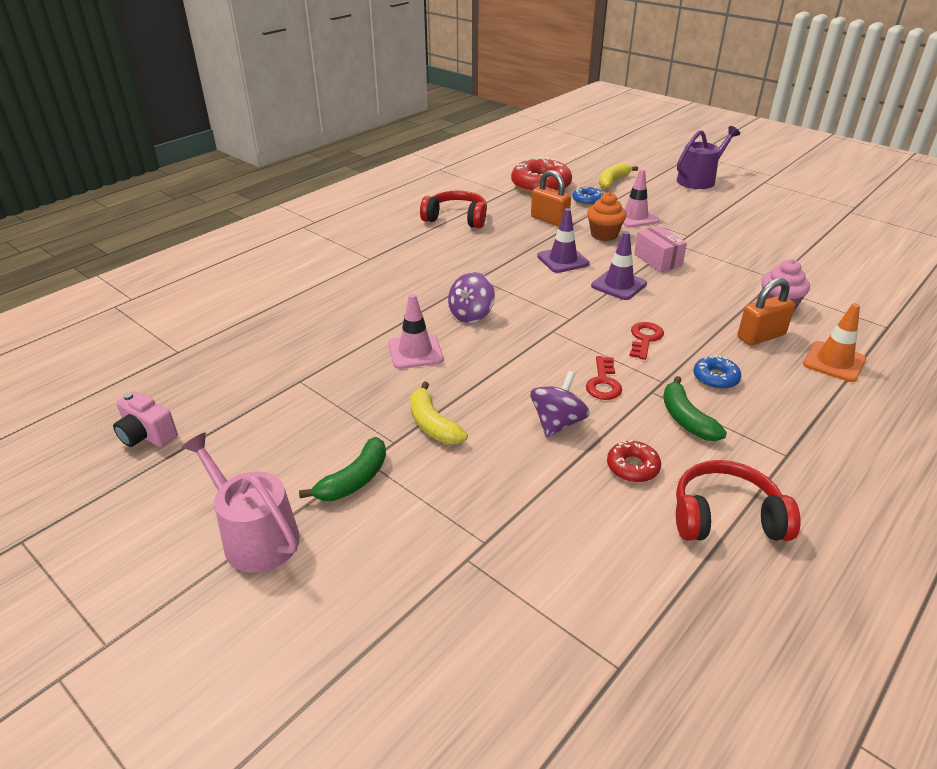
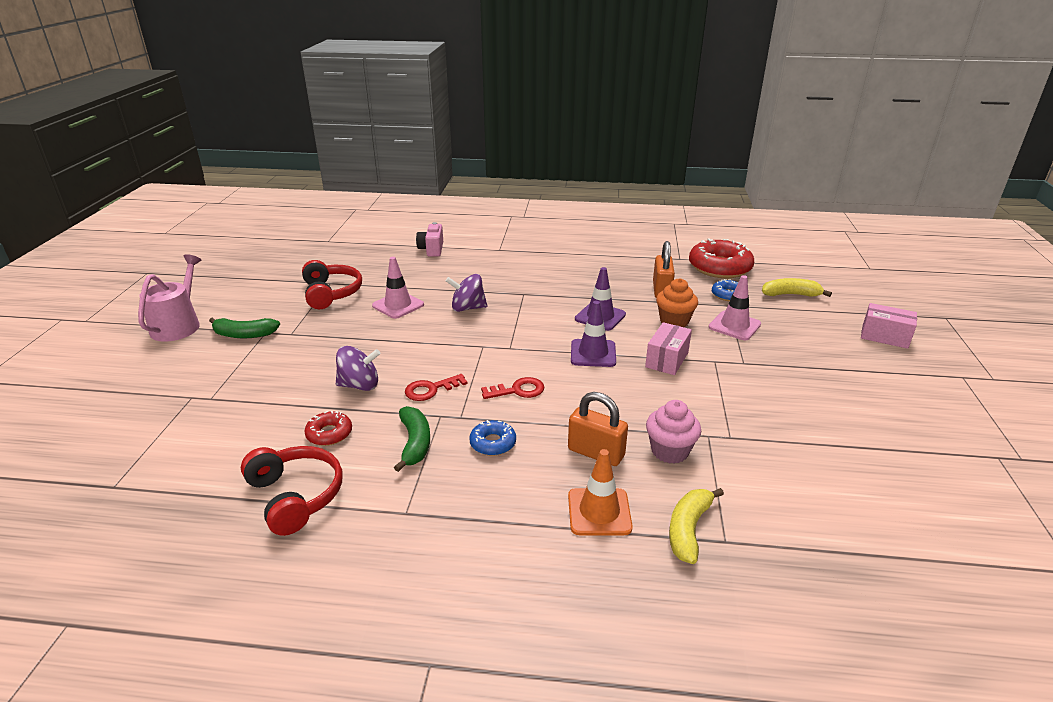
camera: 55 degrees right, 5 degrees down
pink camera [113,391,178,447] -> pink camera moved to [416,222,443,256]
yellow banana [410,382,468,444] -> yellow banana moved to [669,488,724,564]
red headphones [420,190,487,228] -> red headphones moved to [302,260,362,309]
green banana [663,376,727,441] -> green banana turned 135 degrees clockwise [394,406,430,472]
purple watering can [677,126,740,189] -> pink box [861,303,917,349]

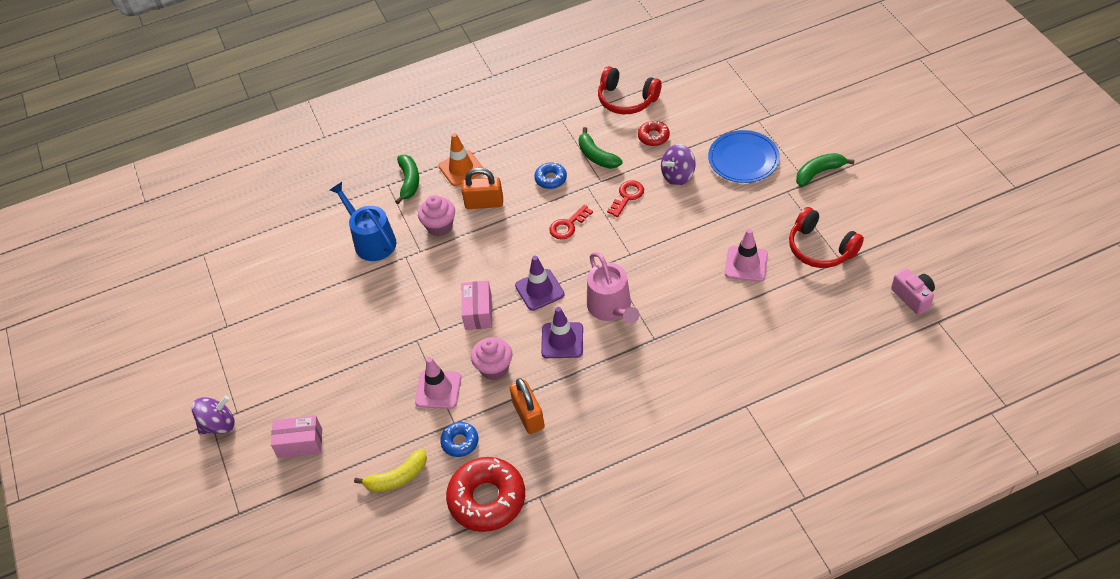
camera: 155 degrees right, 20 degrees up
pink watering can [138,254,201,342] -> pink watering can moved to [587,252,639,324]
pink camera [416,222,443,256] -> pink camera moved to [891,268,935,315]
purple spinning top [446,274,487,312] -> purple spinning top moved to [192,396,235,434]
orange cupcake [656,278,698,327] -> pink cupcake [471,337,512,380]
yellow banana [669,488,724,564] -> green banana [395,155,419,204]
none -> blue watering can [330,182,397,261]
none -> blue plate [708,130,780,183]

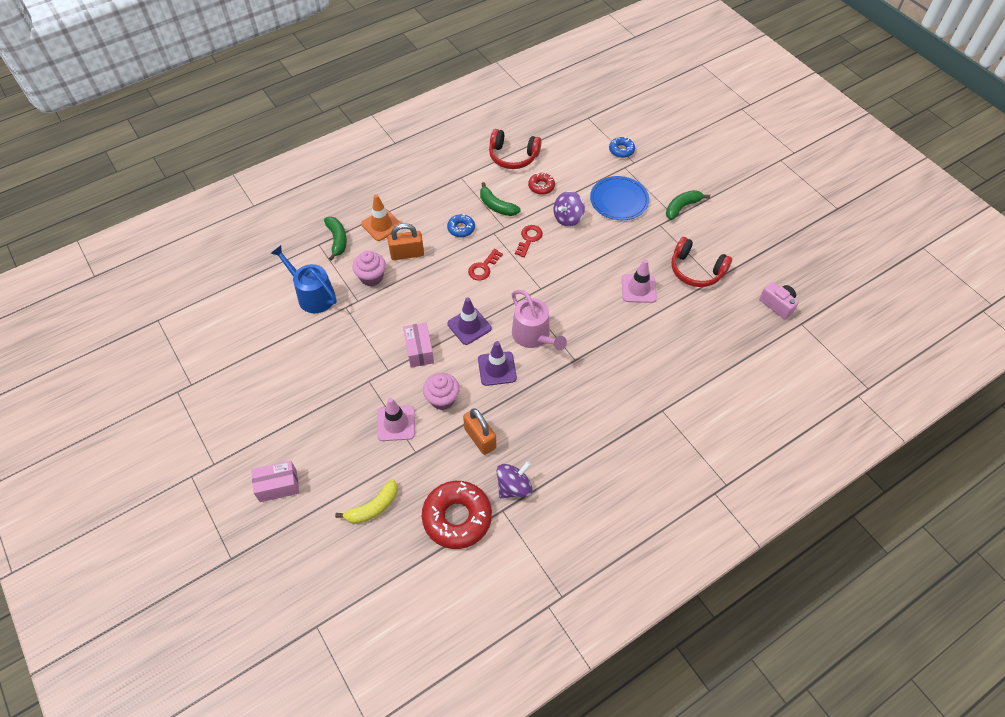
camera: 15 degrees left, 5 degrees up
purple spinning top [192,396,235,434] -> purple spinning top moved to [497,461,532,498]
blue donut [440,422,478,457] -> blue donut moved to [609,137,635,158]

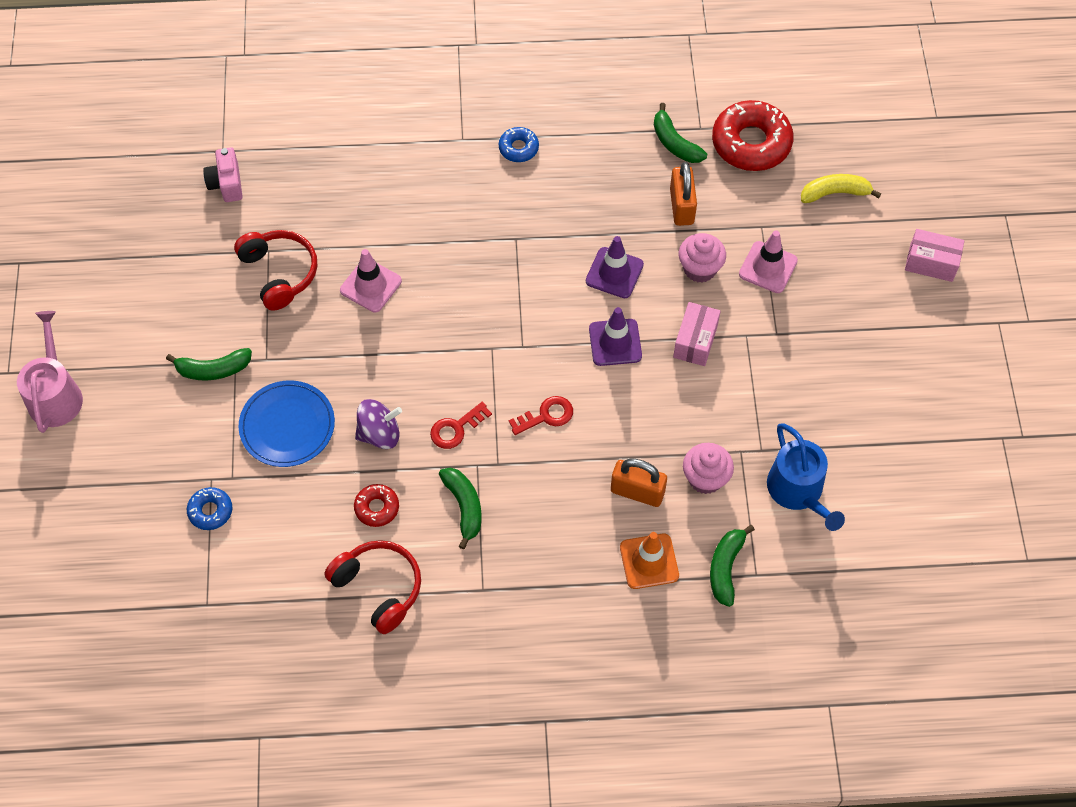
camera: 150 degrees left, 5 degrees up
blue donut [447,214,475,237] -> blue donut moved to [499,127,539,162]
purple spinning top [497,461,532,498] -> green banana [654,103,707,163]
pink watering can [512,290,567,350] -> pink watering can moved to [17,311,83,433]

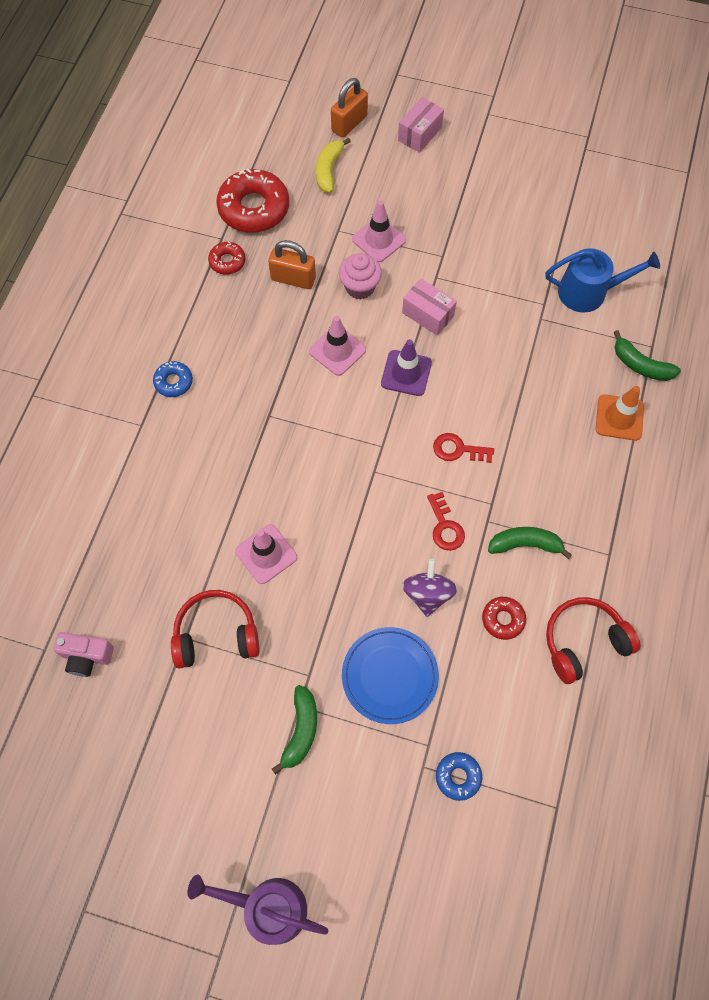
camera: 70 degrees left, 5 degrees up
pink watering can [17,311,83,433] -> purple watering can [188,874,328,945]
red key [509,396,573,435] -> red key turned 75 degrees counterclockwise [433,433,494,463]
purple traffic cone [586,236,644,298] -> pink traffic cone [309,316,366,376]
orange padlock [611,459,667,507] -> orange padlock moved to [331,78,368,138]
green banana [654,103,707,163] -> red donut [208,241,245,275]
pink cupcake [683,443,734,494] -> none

